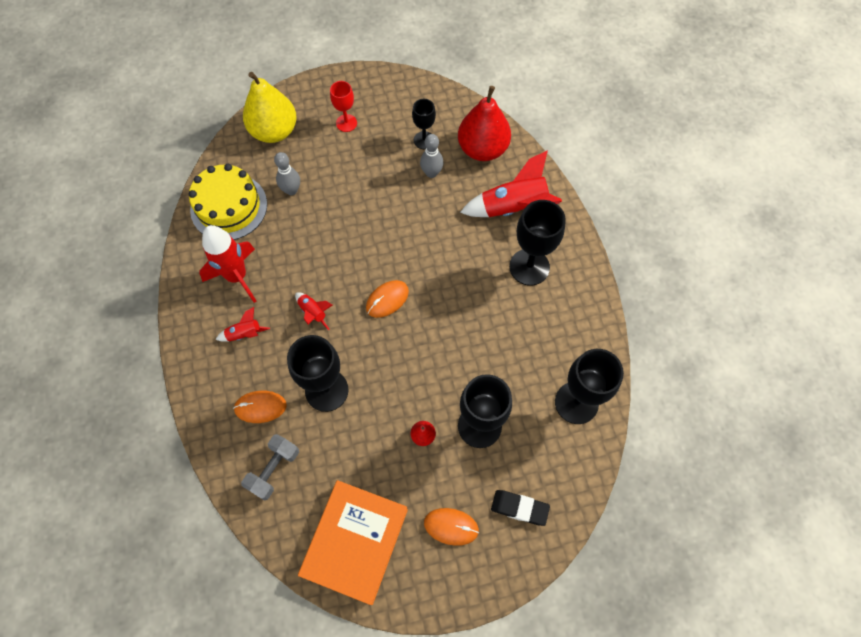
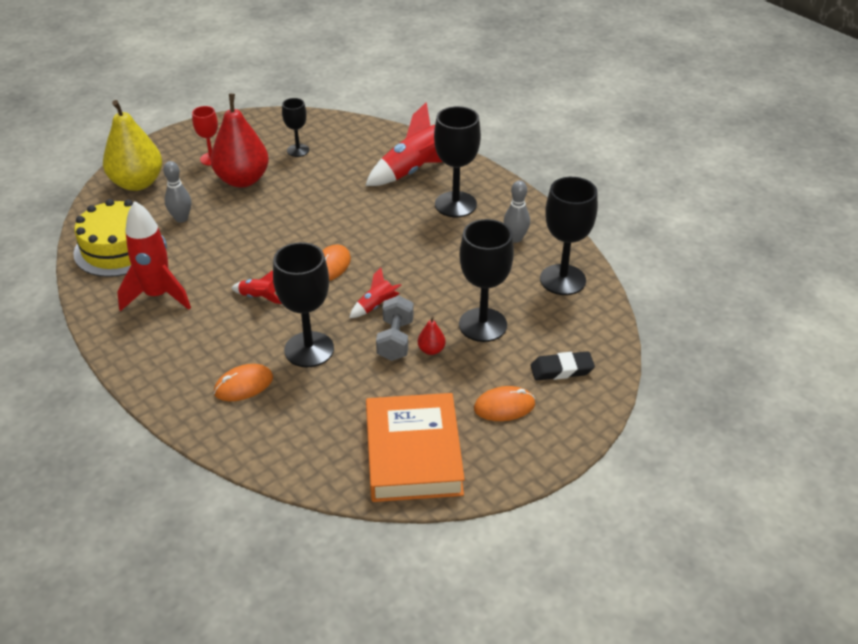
camera: 25 degrees left, 25 degrees down
red rocket [216,307,270,342] -> red rocket moved to [349,267,402,318]
grey dumbbell [241,434,299,501] -> grey dumbbell moved to [376,295,414,361]
grey bowling pin [420,134,443,178] -> grey bowling pin moved to [503,180,530,243]
red pear [458,86,511,161] -> red pear moved to [211,94,269,188]

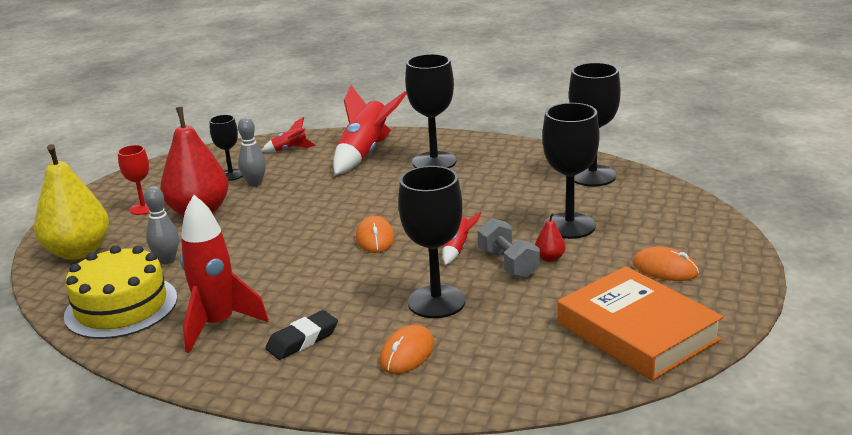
camera: 30 degrees left, 15 degrees down
red rocket [231,271,282,304] -> red rocket moved to [262,117,316,153]
orange mouse [474,386,535,421] -> orange mouse turned 75 degrees clockwise [632,247,699,281]
grey bowling pin [503,180,530,243] -> grey bowling pin moved to [238,117,266,187]
black eraser [530,351,595,380] -> black eraser moved to [265,310,338,360]

